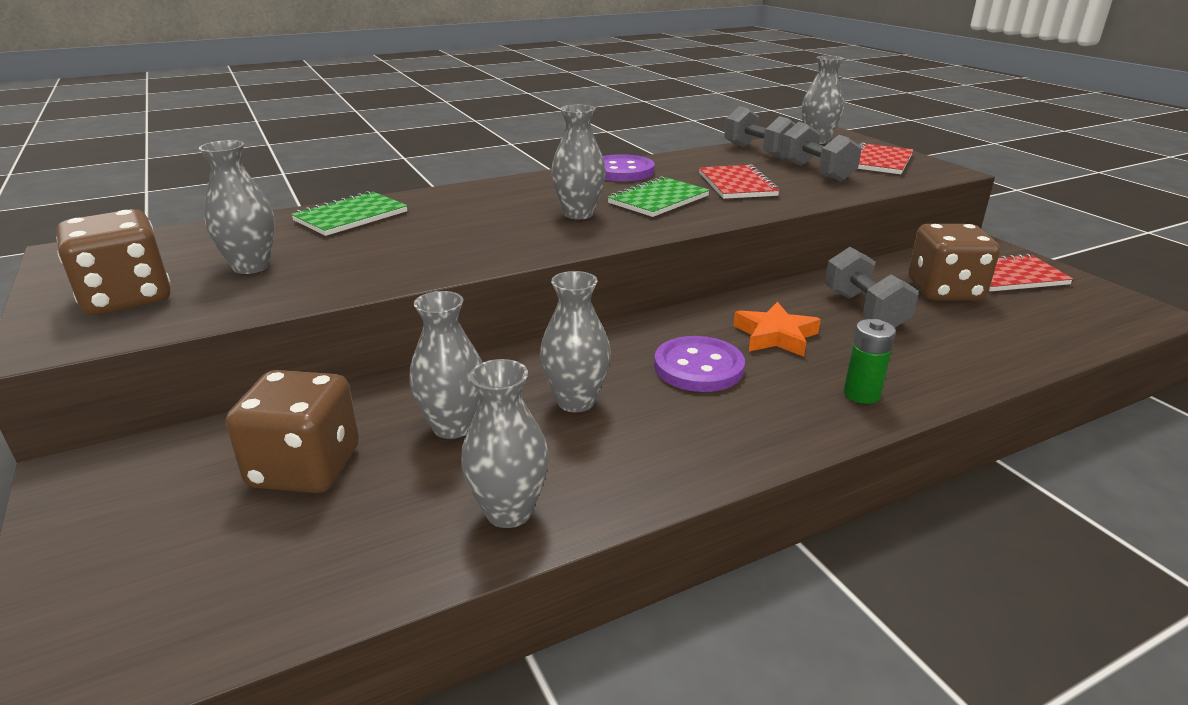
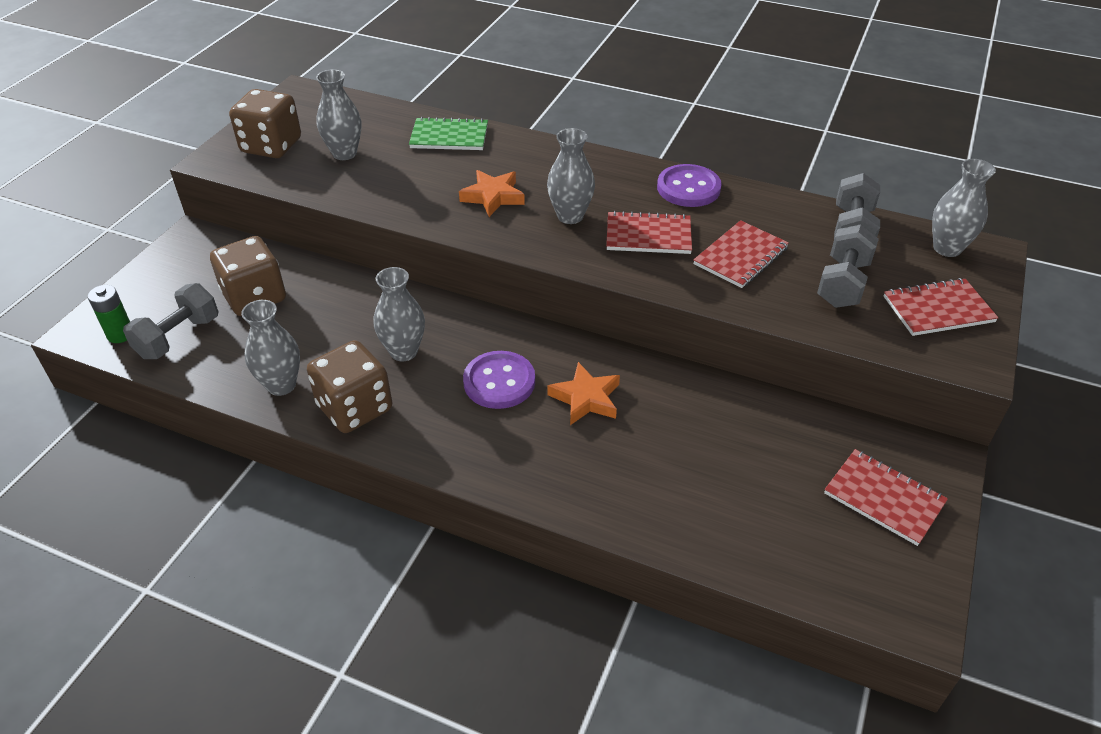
camera: 50 degrees right, 15 degrees up
grey vase [409,291,482,439] -> none
green notebook [607,176,710,217] -> red notebook [606,211,692,254]
grey dumbbell [825,247,919,328] -> grey dumbbell moved to [123,283,219,359]
green battery [844,319,896,404] -> green battery moved to [88,285,130,343]
brown dice [908,224,1000,301] -> brown dice moved to [307,340,392,433]
none -> orange star [459,170,525,217]

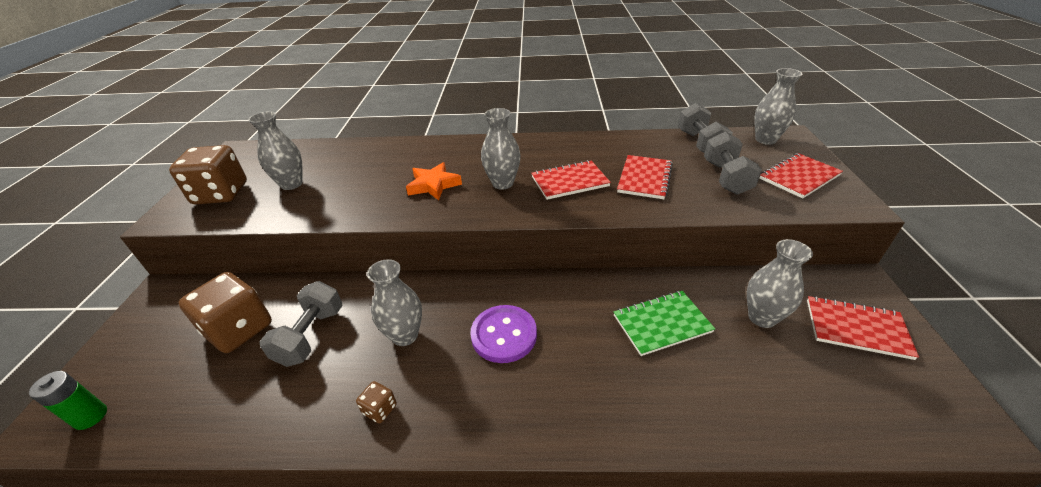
camera: 20 degrees left, 5 degrees down
grey dumbbell [123,283,219,359] -> grey dumbbell moved to [259,281,343,367]
grey vase [241,300,300,396] -> grey vase moved to [747,239,813,328]
brown dice [307,340,392,433] -> brown dice [356,381,397,424], size x0.43
green notebook [409,117,488,150] -> green notebook moved to [614,291,715,356]
orange star [547,362,620,425] -> none
purple button [657,164,722,207] -> none

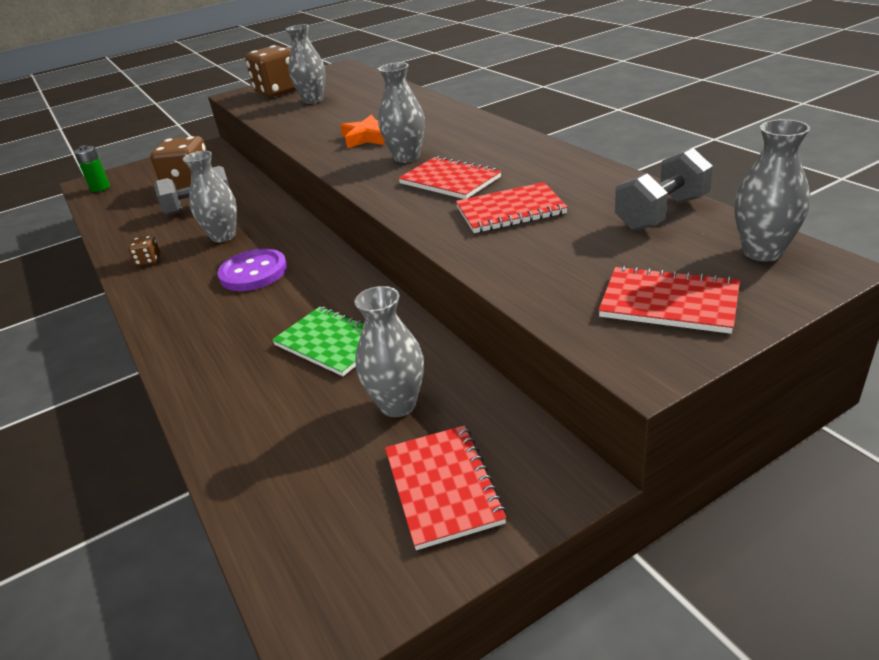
camera: 60 degrees right, 5 degrees down
grey dumbbell [704,132,762,195] -> none

